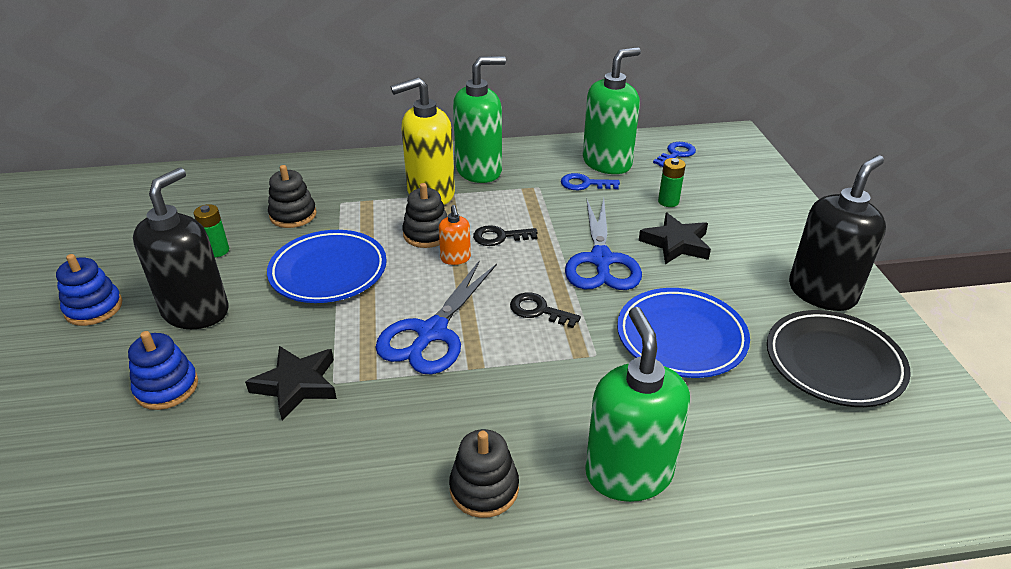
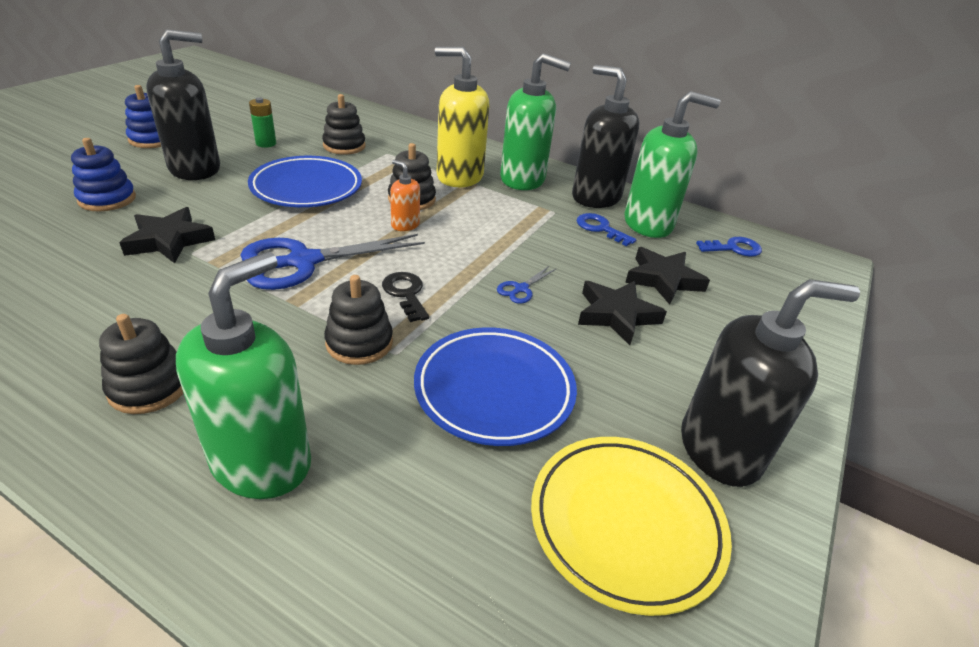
camera: 35 degrees right, 0 degrees up
orange soap dispenser [439,205,471,265] -> orange soap dispenser turned 105 degrees clockwise [390,160,420,231]
black key [473,225,538,246] -> none
blue scissors [565,198,642,290] -> blue scissors [497,266,557,304], size x0.43
green battery [658,158,686,207] -> black star [625,247,710,305]
black plate [767,310,911,407] -> yellow plate [531,437,732,616]
none -> black stacking toy [324,275,393,365]
none -> black soap dispenser [572,65,640,208]

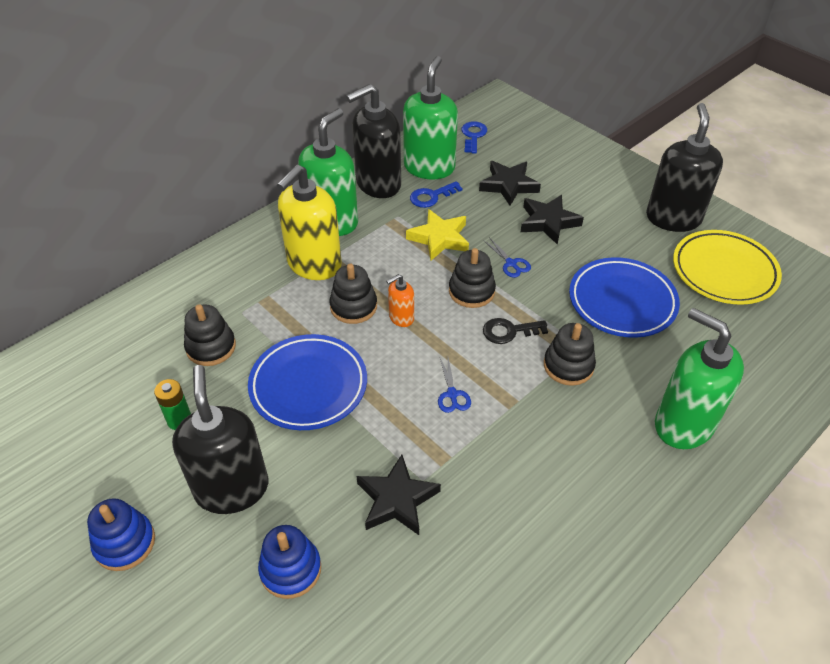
camera: 70 degrees left, 10 degrees up
black stacking toy [99,314,183,414] -> black stacking toy moved to [449,248,496,308]
blue scissors [240,234,425,290] -> blue scissors [438,358,471,413], size x0.43
none -> yellow star [406,209,469,261]

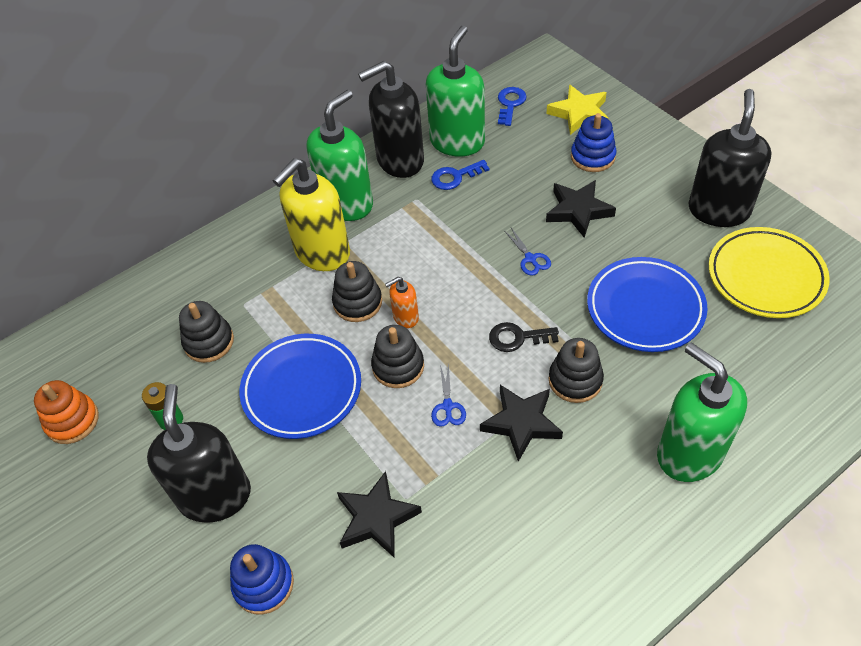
camera: 10 degrees right, 5 degrees up
blue stacking toy [87,498,155,571] -> blue stacking toy moved to [571,113,617,172]
yellow star [406,209,469,261] -> yellow star moved to [546,84,609,135]
black stacking toy [449,248,496,308] -> black stacking toy moved to [371,325,424,388]
black star [479,161,541,206] -> black star moved to [480,385,563,462]
none -> orange stacking toy [34,380,99,444]

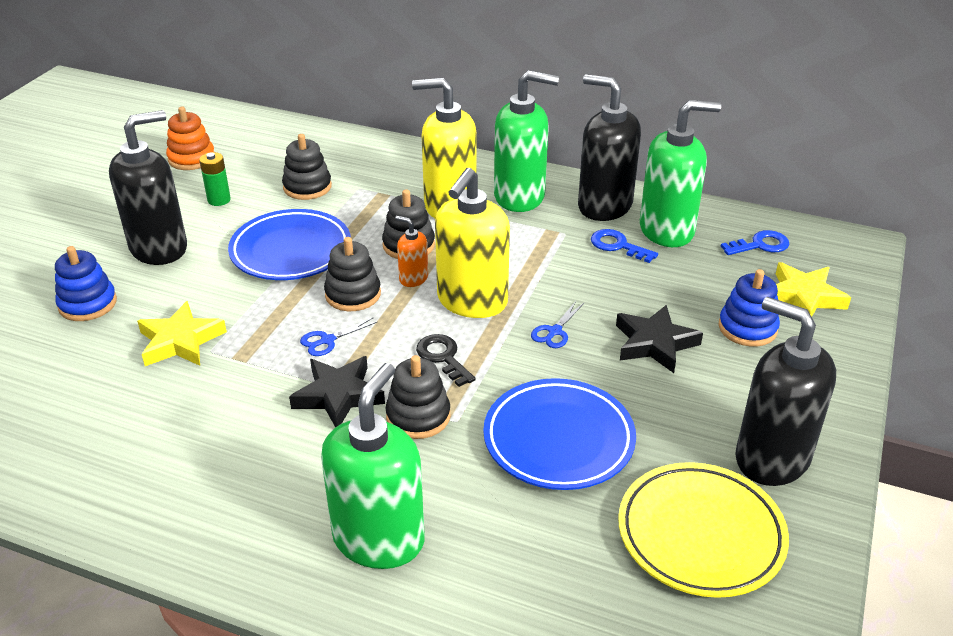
camera: 55 degrees right, 15 degrees down
black star [337,471,422,558] -> yellow star [137,301,227,366]
black soap dispenser [689,89,771,227] -> black soap dispenser turned 120 degrees counterclockwise [735,297,836,486]
none -> yellow soap dispenser [435,168,510,318]

